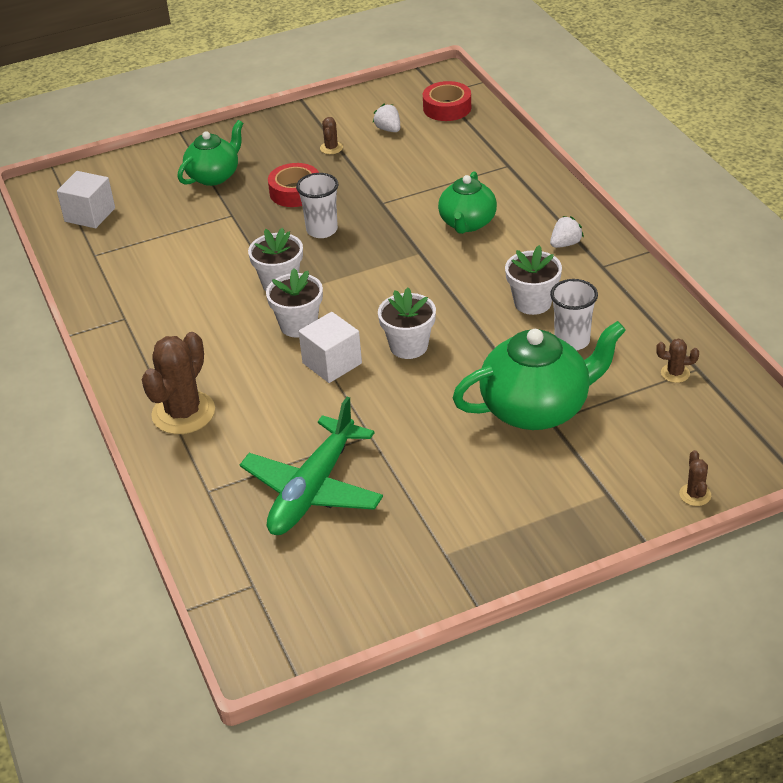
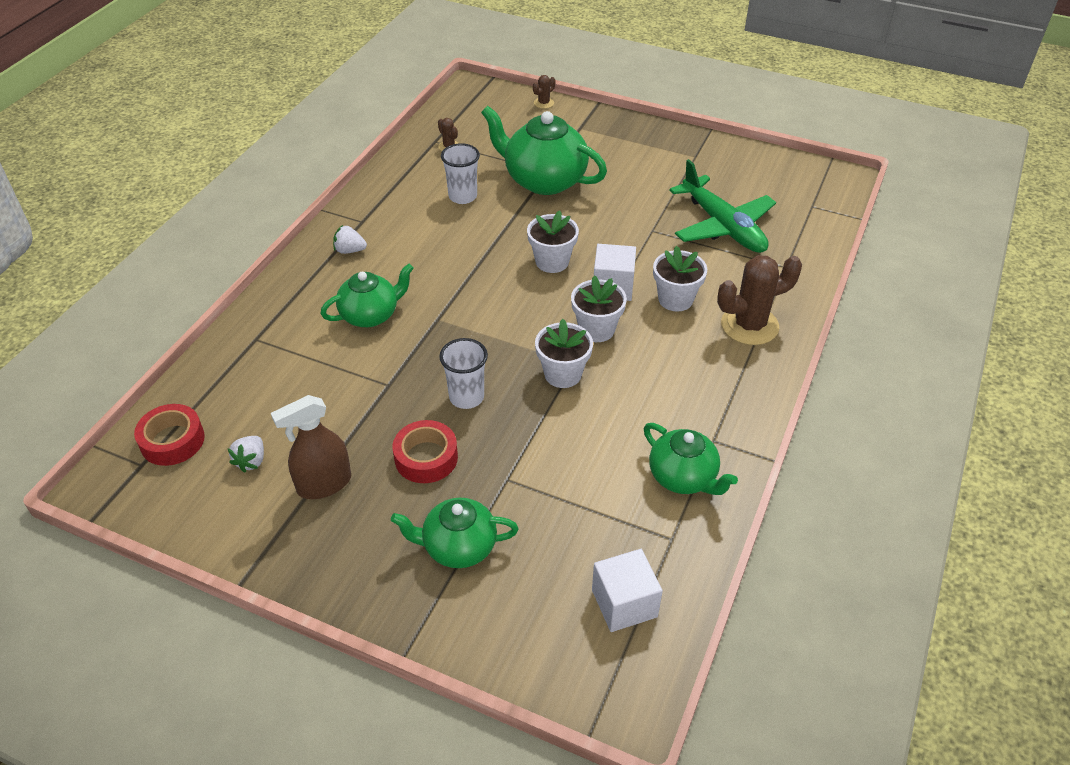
camera: 135 degrees left, 5 degrees up
green plane [240,397,383,535] -> green plane turned 75 degrees clockwise [669,159,776,253]
brown cactus [320,117,343,154] -> brown spray bottle [271,395,351,499]
white flower pot [505,245,562,315] -> white flower pot moved to [653,246,707,312]
none -> green teapot [644,423,738,495]

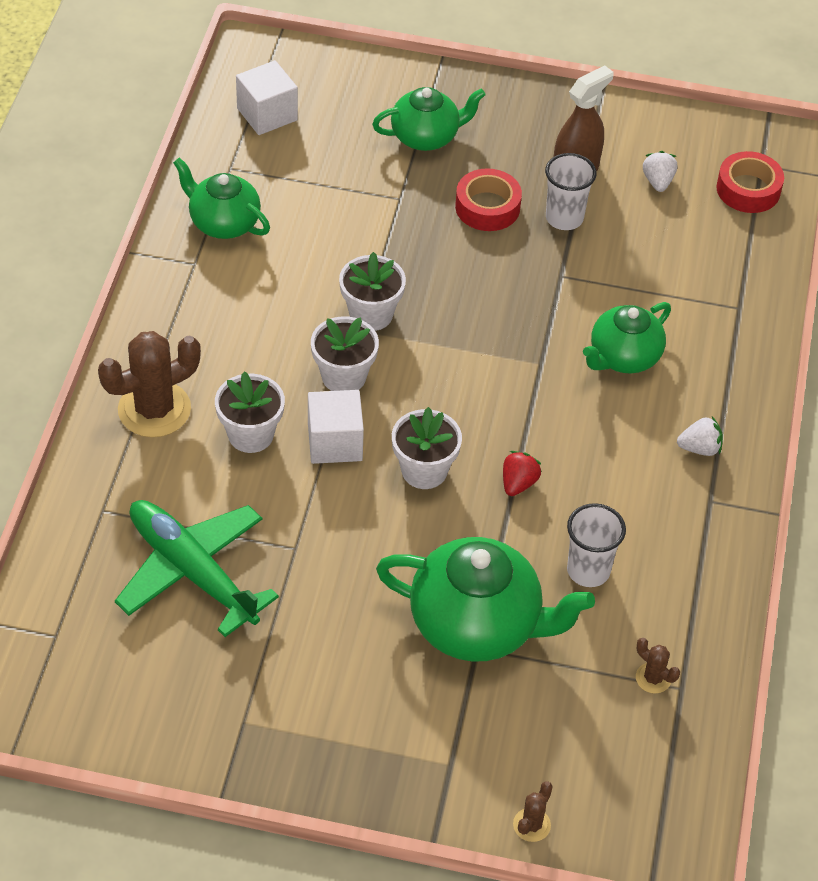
camera: 165 degrees right, 5 degrees up
white cup [439,338,488,409] -> white cup moved to [545,153,597,230]
none -> red strawberry [503,451,542,496]

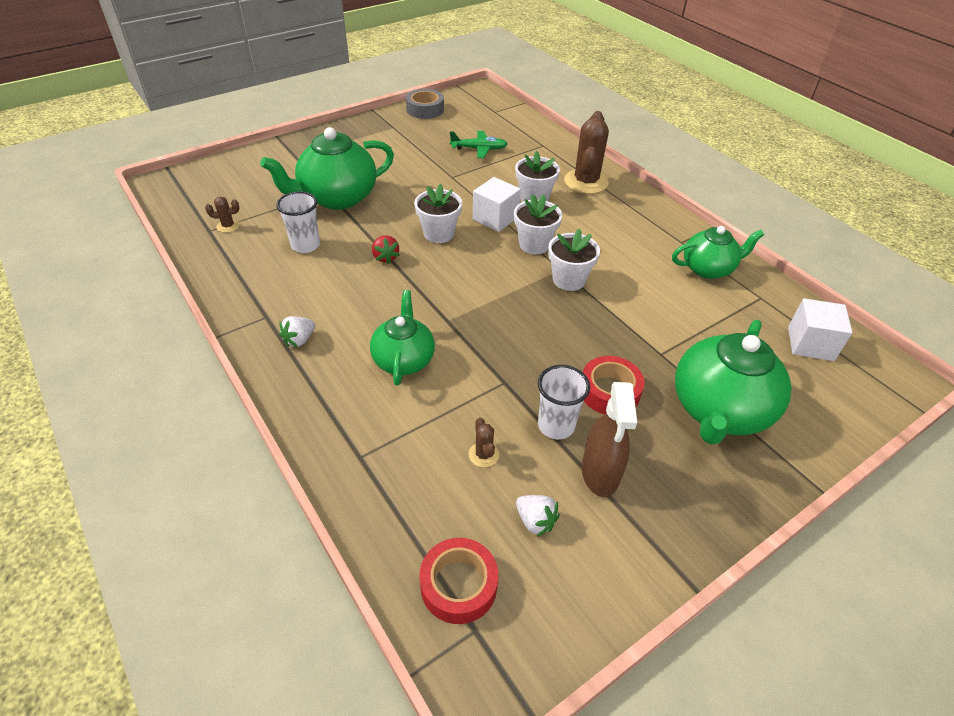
camera: 135 degrees right, 5 degrees down
green plane [115,500,279,637] -> green plane [450,131,508,158], size x0.55
green teapot [372,87,486,151] -> green teapot [675,320,792,445], size x1.59
brown cactus [513,781,553,842] -> brown cactus moved to [469,418,499,467]
none -> grey tape [406,89,444,119]

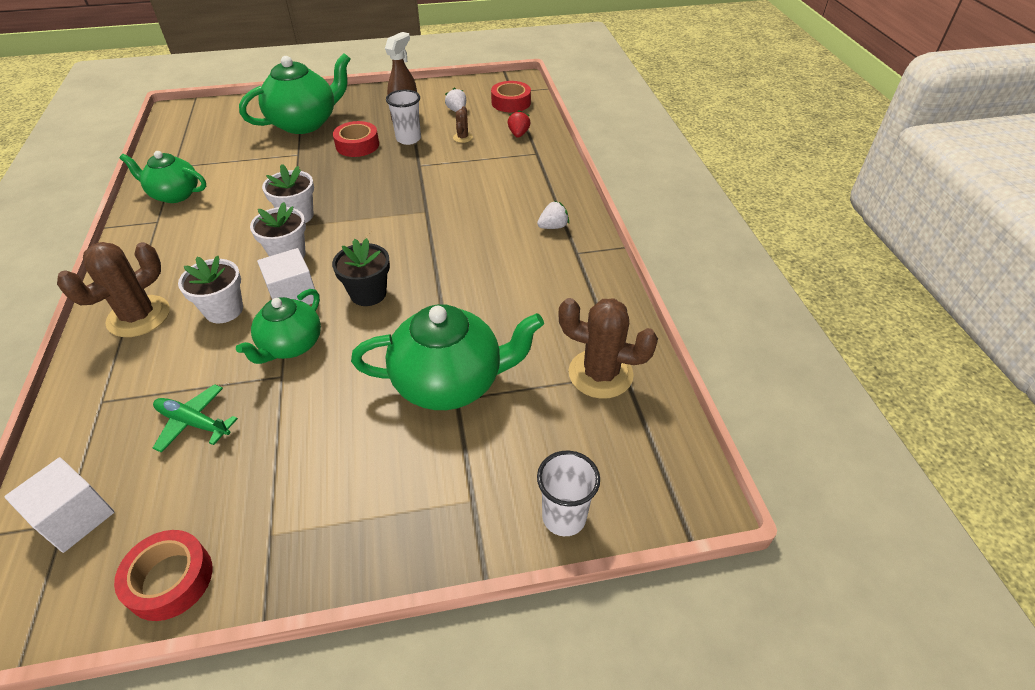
camera: 155 degrees left, 0 degrees up
brown cactus [205,196,240,233] -> brown cactus [558,298,658,399], size x2.20
white cup [276,191,320,253] -> white cup moved to [537,451,600,536]
green teapot [370,290,435,386] -> green teapot moved to [236,289,321,364]
red strawberry [372,235,399,264] -> red strawberry moved to [508,110,531,138]
grey tape [406,89,444,119] -> red tape [114,530,213,621]
white flower pot [414,184,462,243] -> black flower pot [332,238,390,306]
white cube [788,298,853,361] -> white cube moved to [4,457,115,553]

